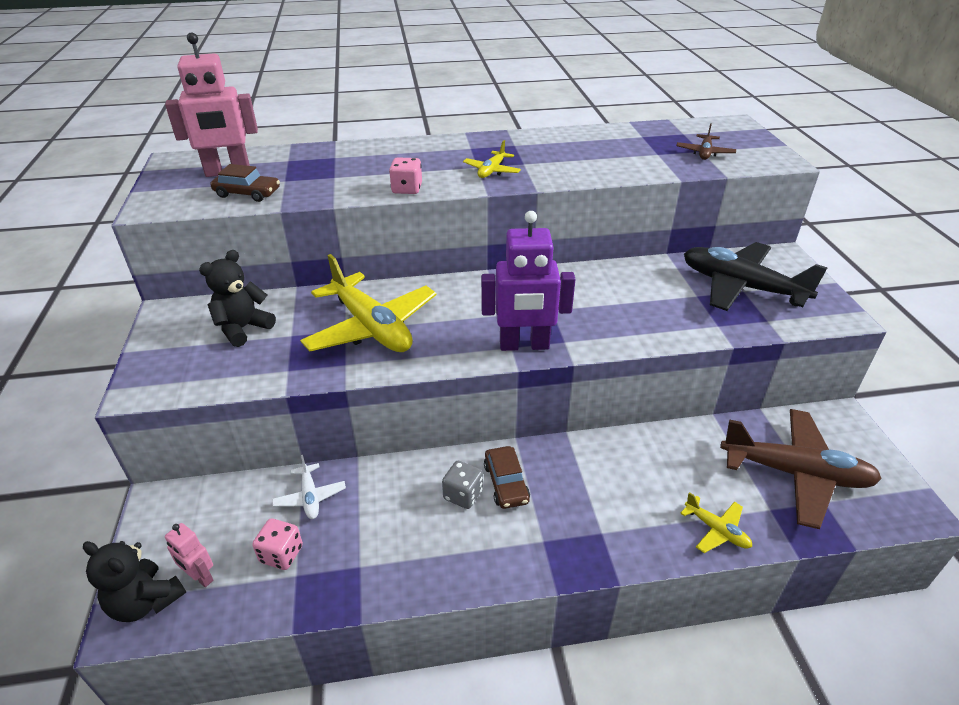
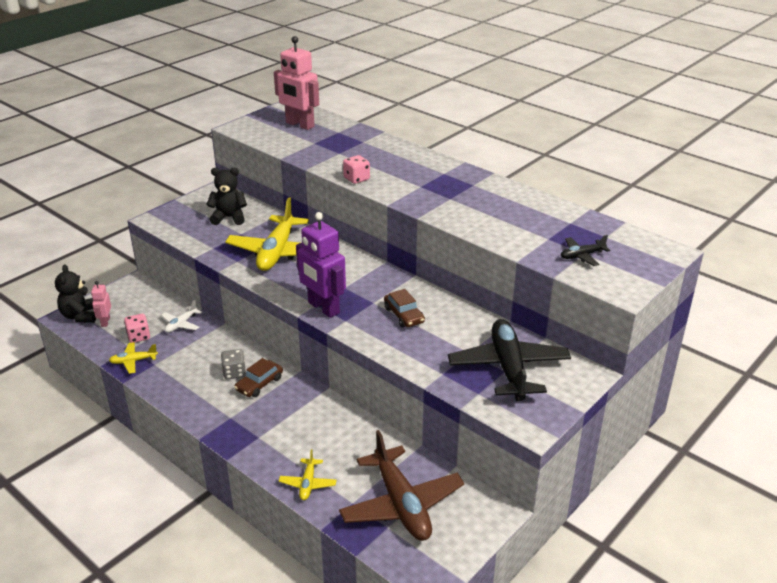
camera: 50 degrees right, 5 degrees down
brown car [210,164,280,202] -> brown car moved to [384,289,425,327]
yellow plane [463,140,521,178] -> yellow plane moved to [109,342,158,374]
brown plane [676,123,736,160] -> black plane [561,235,610,266]

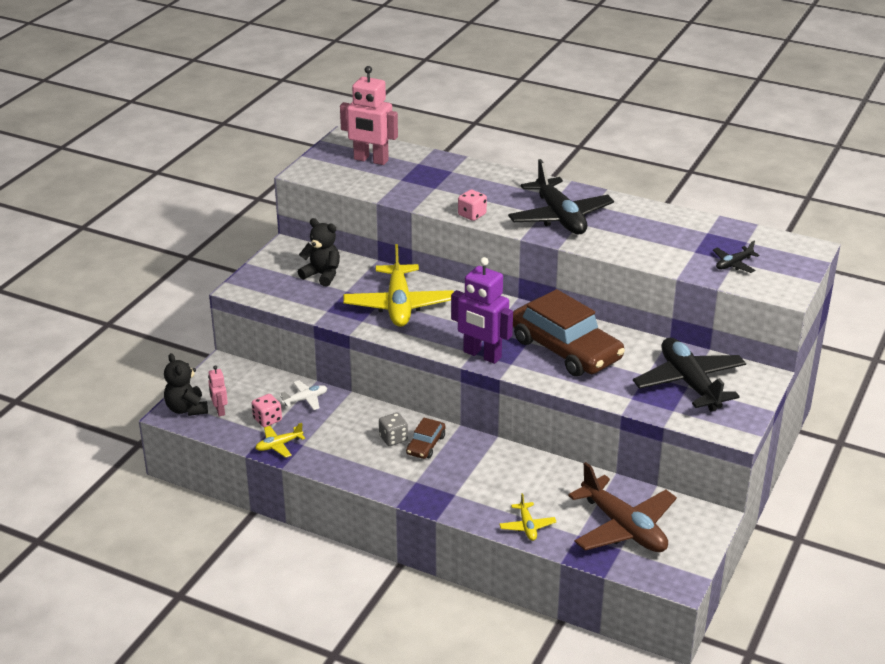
camera: 15 degrees left, 0 degrees up
white plane [161,300,202,333] -> white plane turned 135 degrees counterclockwise [280,381,327,410]
black teddy bear [206,168,247,225] -> black teddy bear turned 45 degrees clockwise [298,218,340,287]
brown car [384,289,425,327] -> brown car [513,289,625,377], size x2.23
none -> black plane [508,159,614,234]

